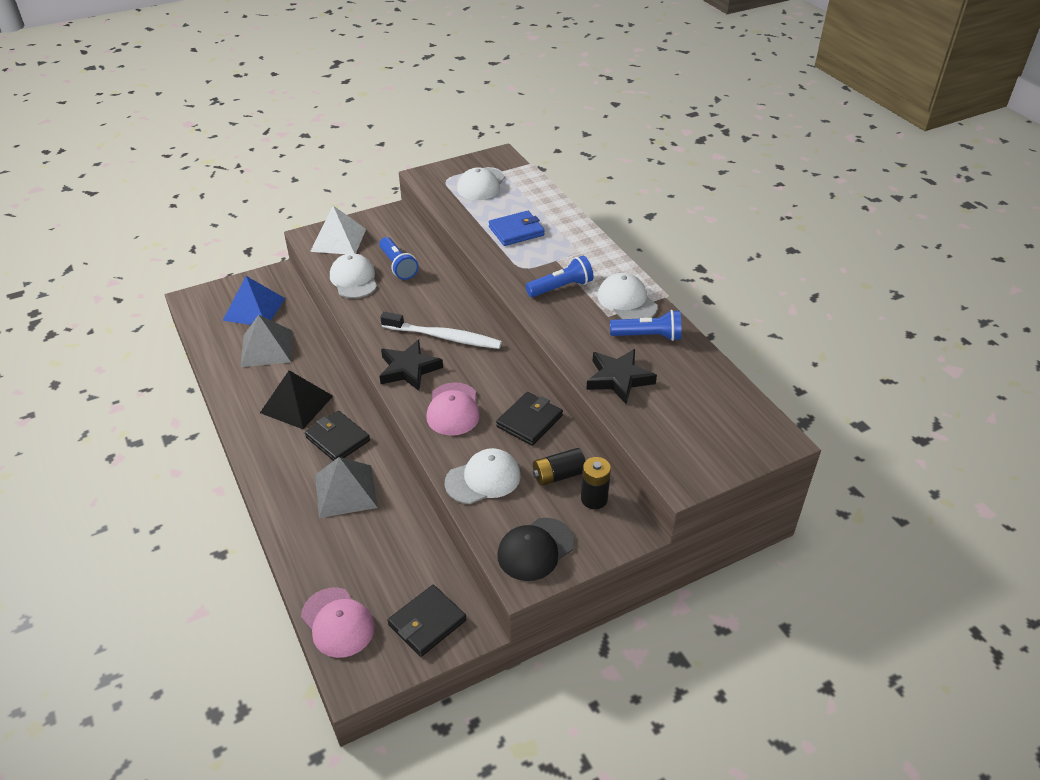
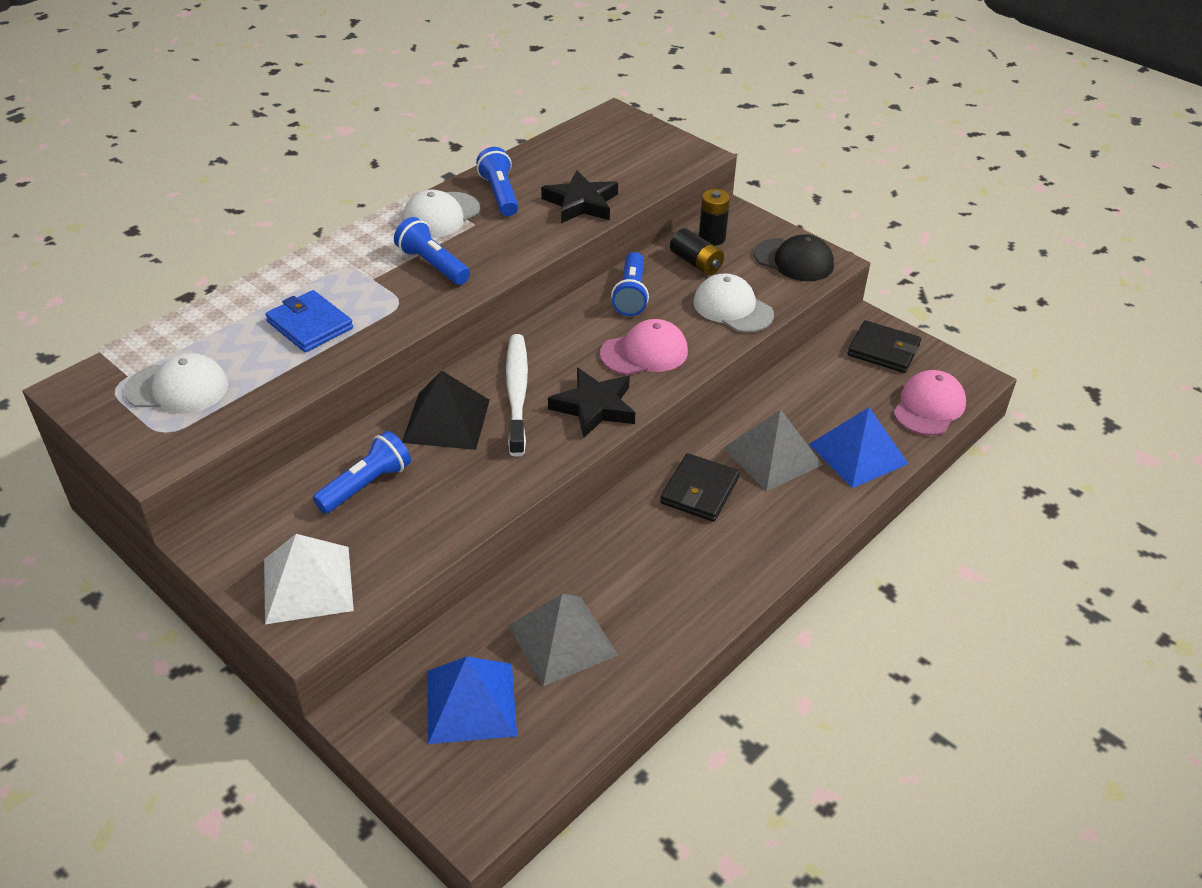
camera: 110 degrees left, 0 degrees up
black pyramid [260,370,333,429] -> black pyramid moved to [402,371,490,450]
white cap [330,253,377,298] -> none
black wallet [496,392,563,446] -> blue flashlight [611,252,649,316]
none -> blue pyramid [809,407,908,488]

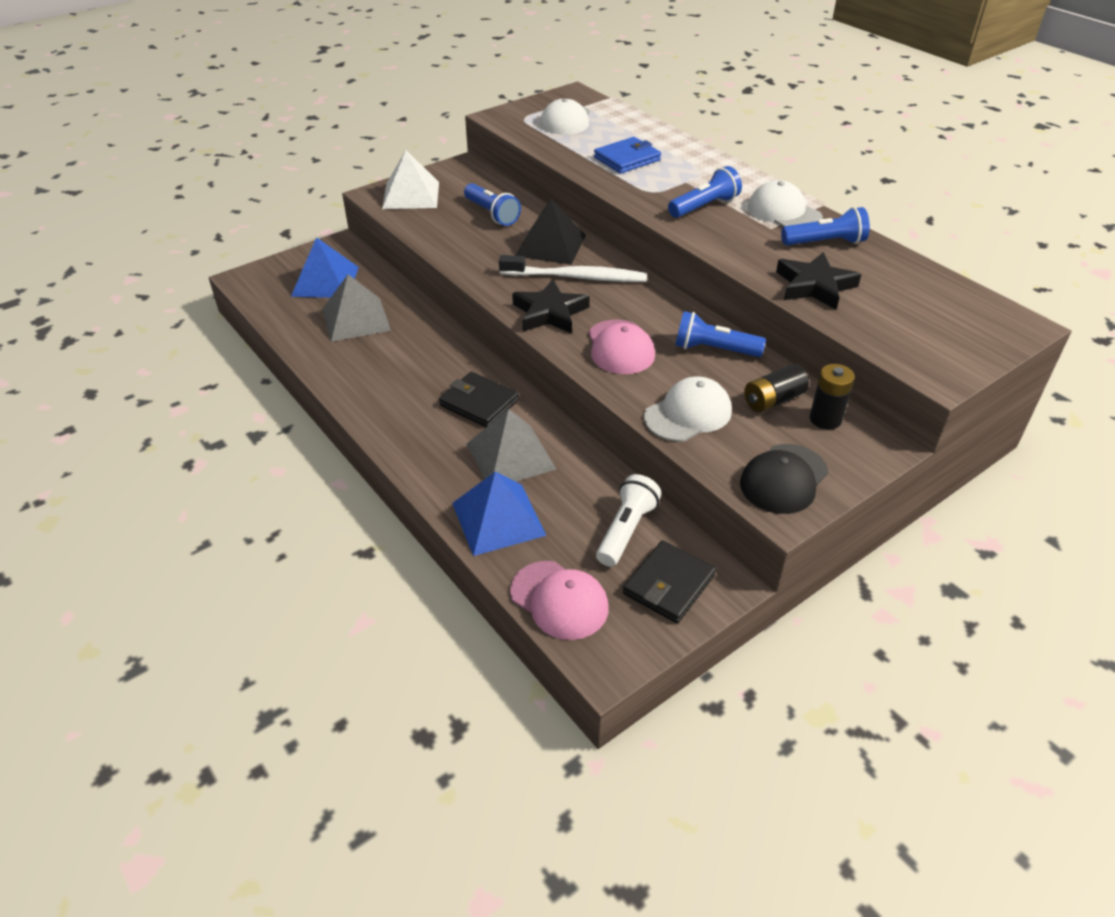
camera: 100 degrees right, 0 degrees up
none -> white flashlight [596,474,661,567]

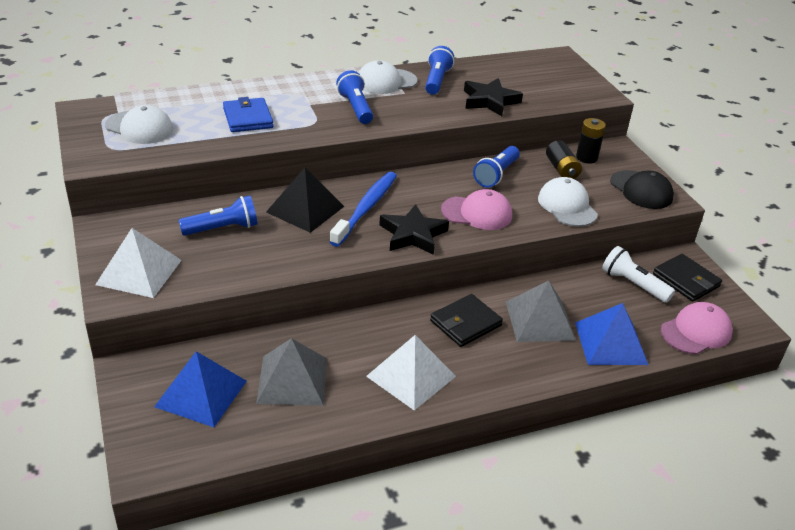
camera: 75 degrees left, 5 degrees down
white toothbrush [499,255,647,282] -> blue toothbrush [330,172,397,247]
none -> white pyramid [366,335,456,411]

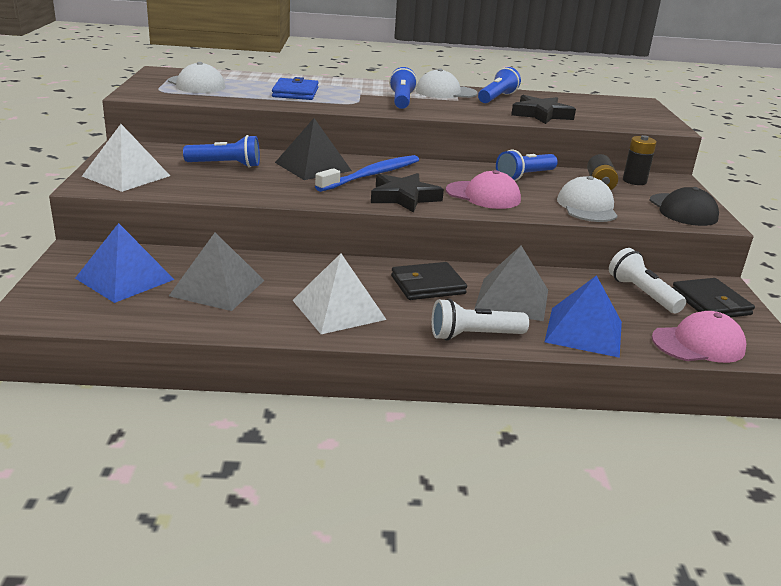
camera: 20 degrees right, 10 degrees down
none -> white flashlight [431,298,529,341]

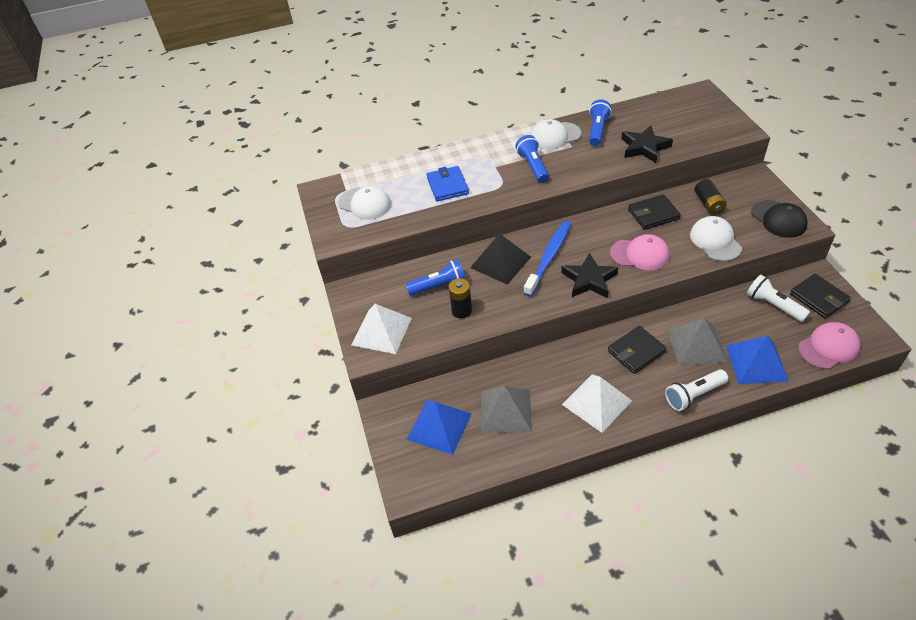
camera: 10 degrees left, 20 degrees up
blue flashlight [496,150,558,181] -> black wallet [628,194,681,230]
black battery [623,135,657,185] -> black battery moved to [449,278,472,319]

